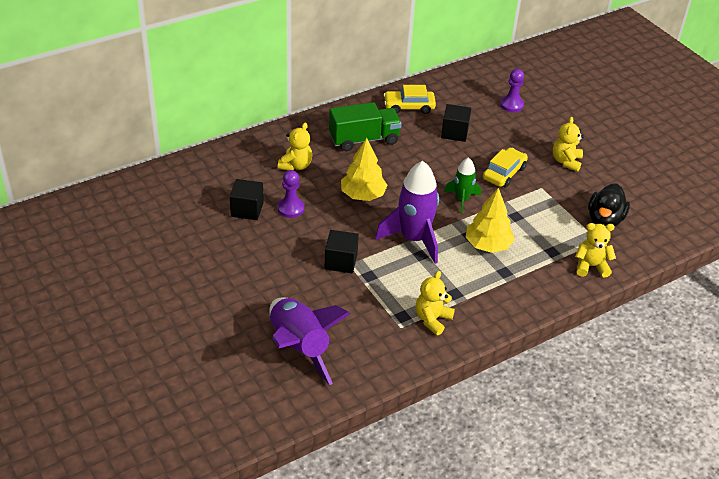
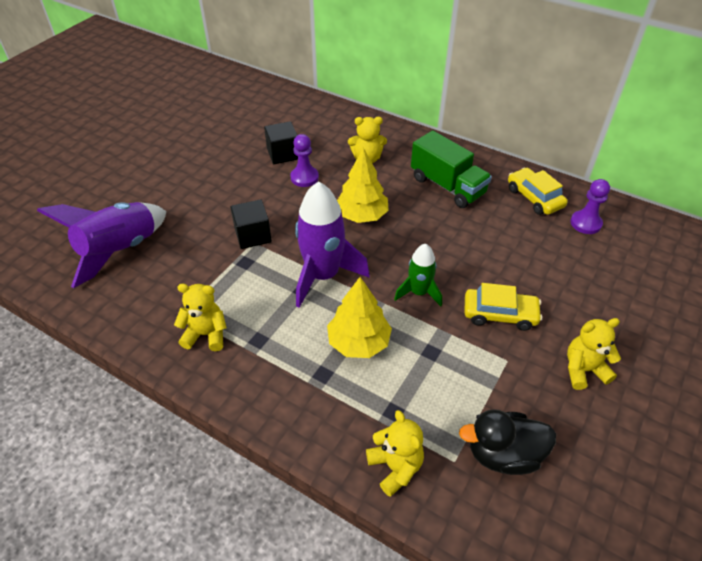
camera: 65 degrees right, 5 degrees up
black cube [441,104,471,142] -> none
purple pawn [500,69,524,112] -> purple pawn moved to [570,179,610,234]

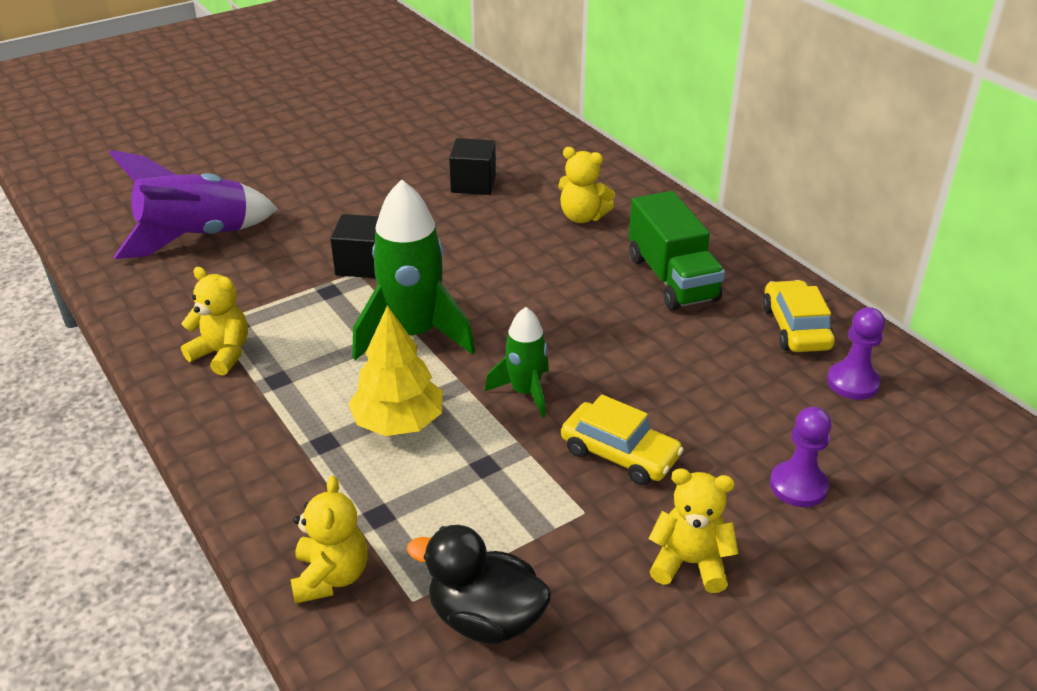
camera: 25 degrees right, 10 degrees down
purple pawn [290,134,319,187] -> purple pawn moved to [770,407,831,507]
purple rocket [295,181,370,308] -> green rocket [352,180,475,360]
yellow tree [337,148,389,223] -> none

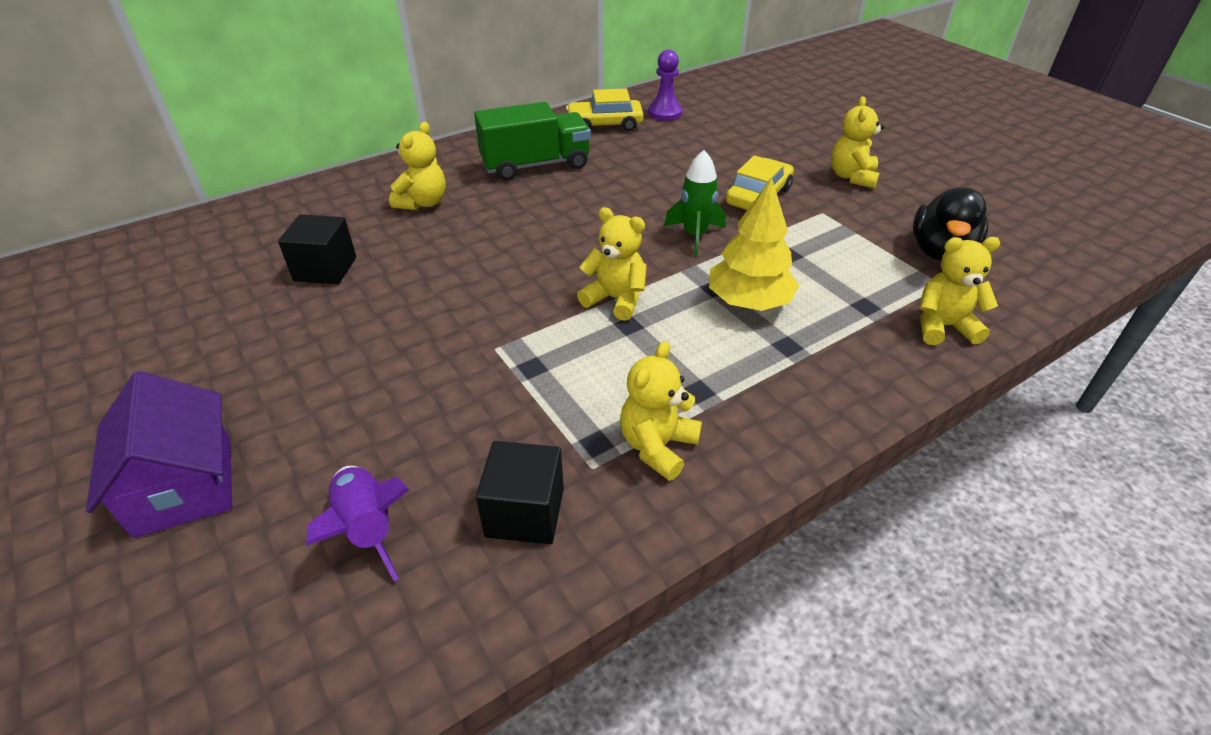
camera: 90 degrees left, 5 degrees up
purple rocket [110,150,277,259] -> purple rocket [306,466,410,581], size x0.57
black cube [330,214,379,278] -> black cube moved to [476,441,564,544]
green rocket [352,180,475,360] -> yellow teddy bear [577,207,647,321]
purple pawn [770,407,831,507] -> none
none -> purple house [86,371,232,538]

